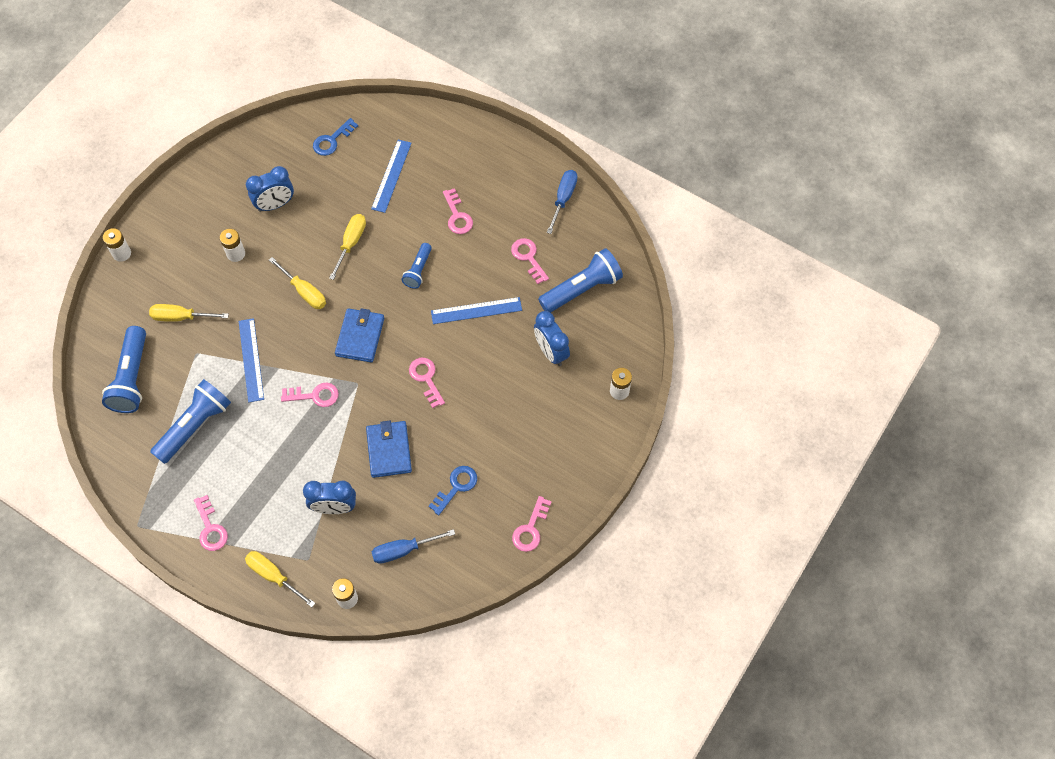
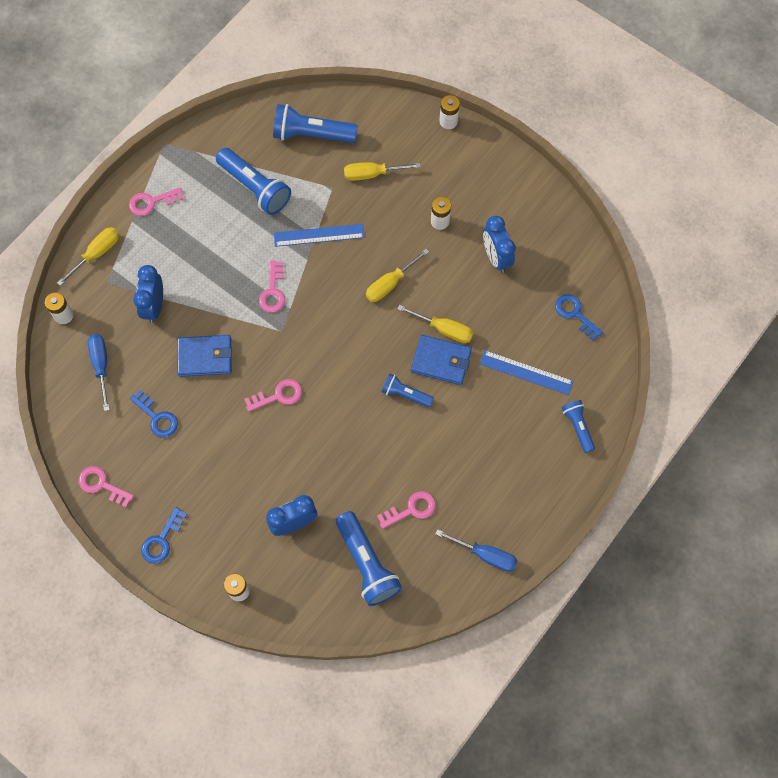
camera: 95 degrees right, 5 degrees up
yellow screwdriver [149,304,229,322] -> yellow screwdriver turned 105 degrees counterclockwise [344,162,421,181]
blue wallet [335,308,384,363] -> blue wallet moved to [411,335,472,385]
blue ruler [431,297,522,324] -> none
pink key [443,188,473,234] -> none
none -> blue key [141,507,187,564]
none -> blue flashlight [562,400,595,453]

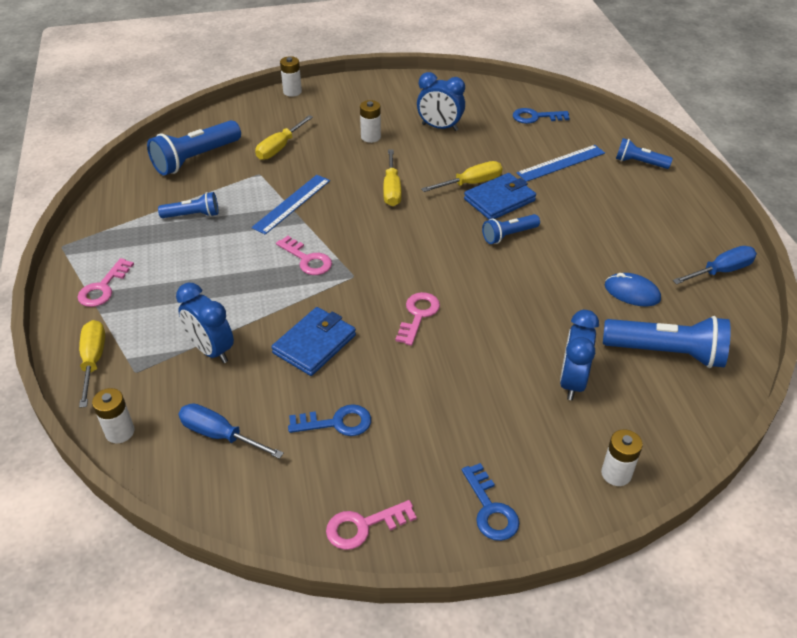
camera: 50 degrees left, 25 degrees down
blue flashlight [216,148,291,215] -> blue flashlight [158,192,218,218], size x0.57
pink key [377,491,436,529] -> blue mouse [605,273,661,306]

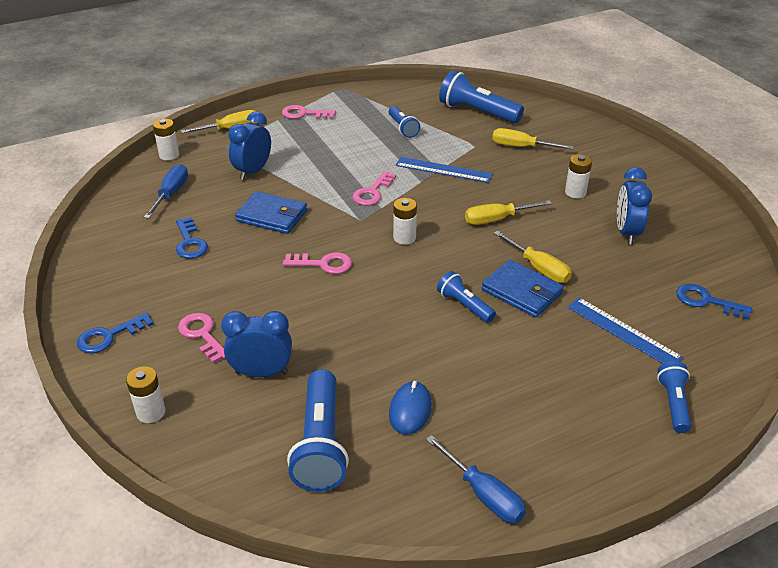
camera: 75 degrees right, 5 degrees down
white battery [280,56,302,97] -> white battery moved to [393,198,417,245]
pink key [326,500,417,550] -> pink key moved to [178,313,225,363]
blue key [513,108,570,124] -> blue key turned 45 degrees counterclockwise [676,284,752,320]

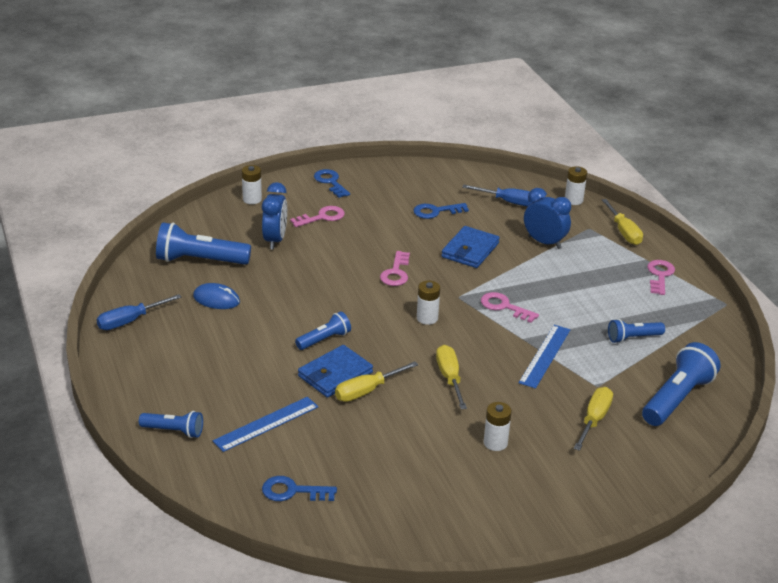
camera: 95 degrees right, 5 degrees down
blue clock [617,167,652,244] -> none
blue key [676,284,752,320] -> blue key turned 120 degrees counterclockwise [262,476,337,501]

